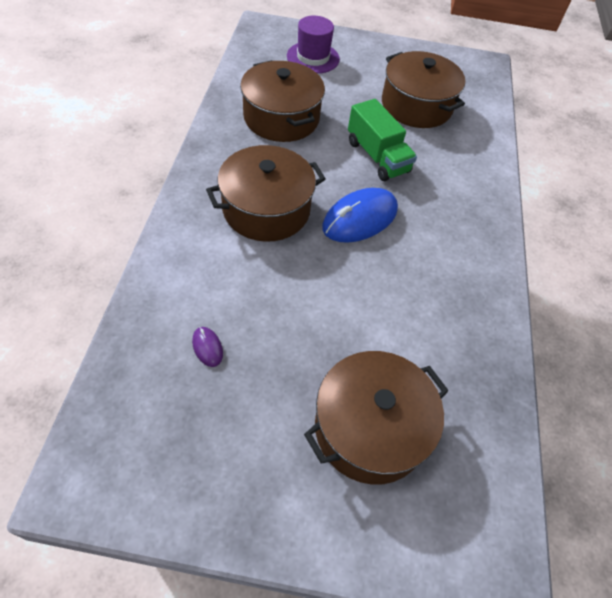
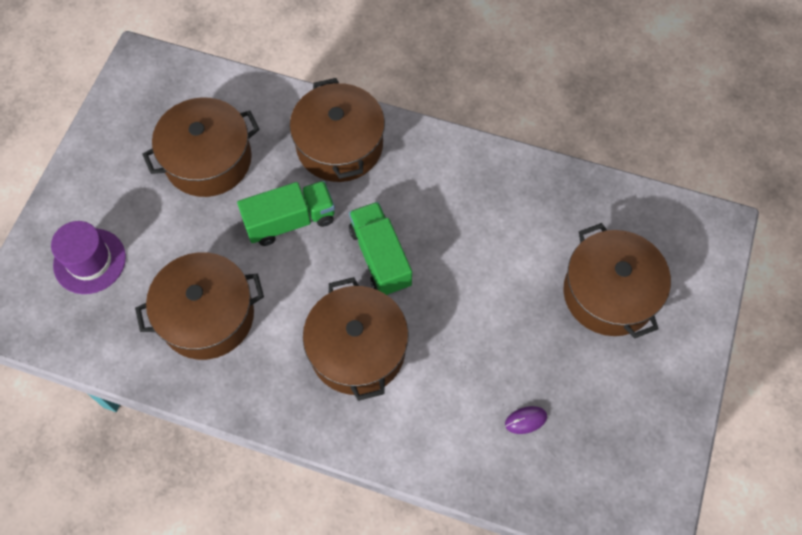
camera: 75 degrees left, 10 degrees up
blue mouse [322,188,398,243] -> green truck [349,202,412,296]
none -> brown pot [290,78,385,182]

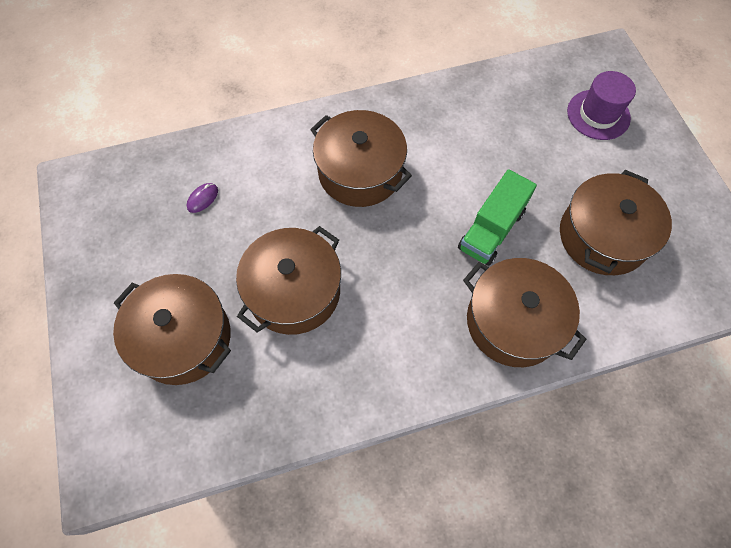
camera: 145 degrees right, 0 degrees up
brown pot [135,252,264,360] -> brown pot moved to [236,226,341,335]
green truck [349,202,412,296] -> none

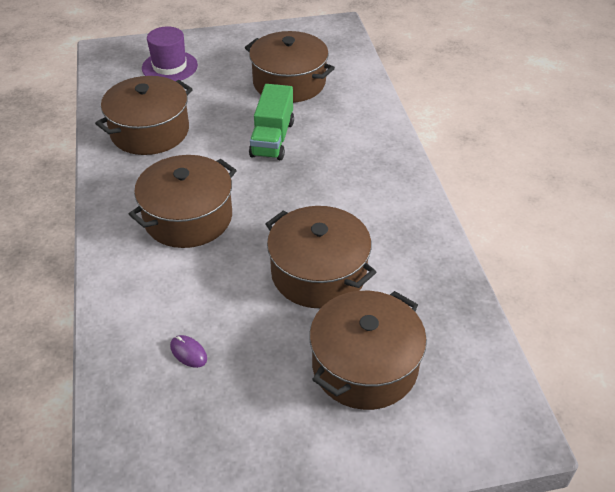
camera: 85 degrees left, 20 degrees down
green truck [458,169,537,266] -> green truck turned 60 degrees clockwise [249,84,294,160]
brown pot [463,258,586,367] -> brown pot moved to [95,76,193,155]

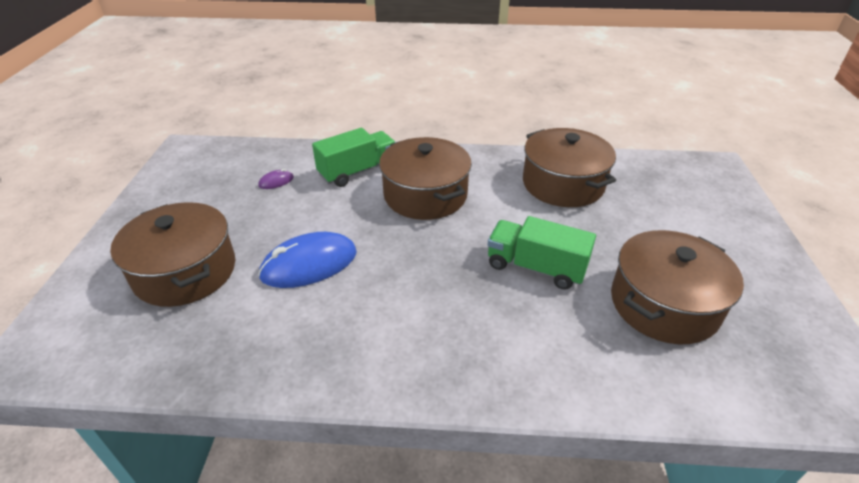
camera: 105 degrees right, 5 degrees down
purple hat [142,26,198,81] -> none
brown pot [266,206,376,308] -> blue mouse [258,232,357,288]
none -> green truck [312,128,396,187]

